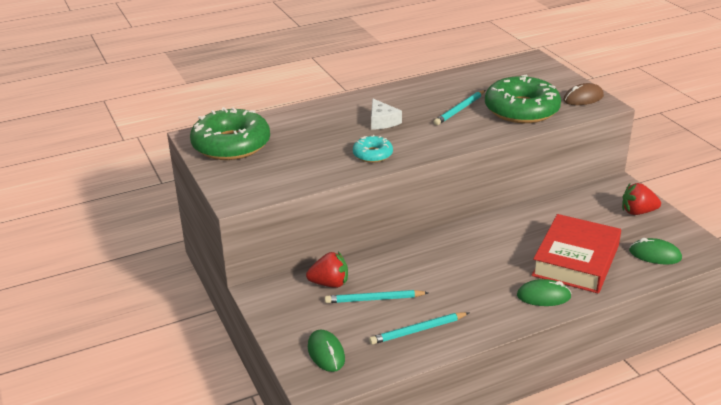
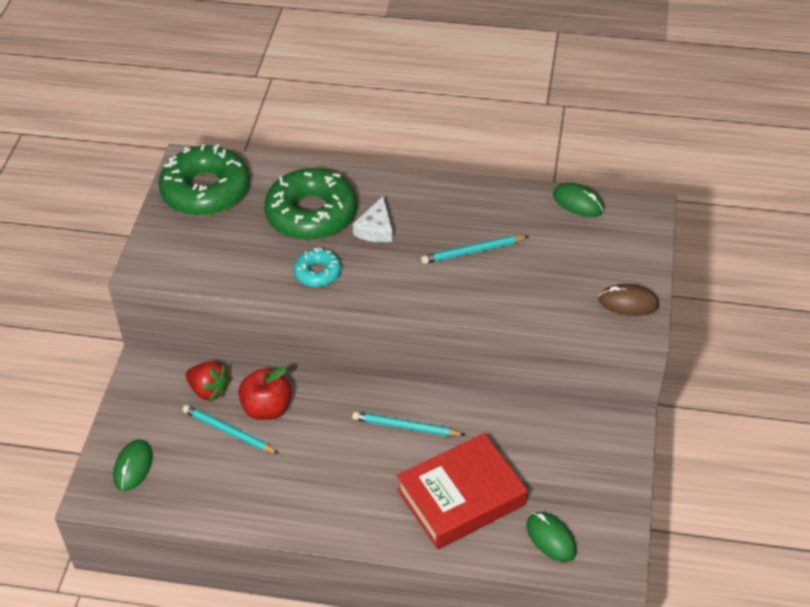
camera: 35 degrees right, 15 degrees up
turquoise pencil [369,312,469,345] -> turquoise pencil moved to [352,412,465,436]
green donut [485,74,561,123] -> green donut moved to [264,168,357,240]
green mouse [517,279,572,306] -> green mouse moved to [553,183,604,217]
red strawberry [622,183,661,215] -> none
none -> red apple [238,366,292,420]

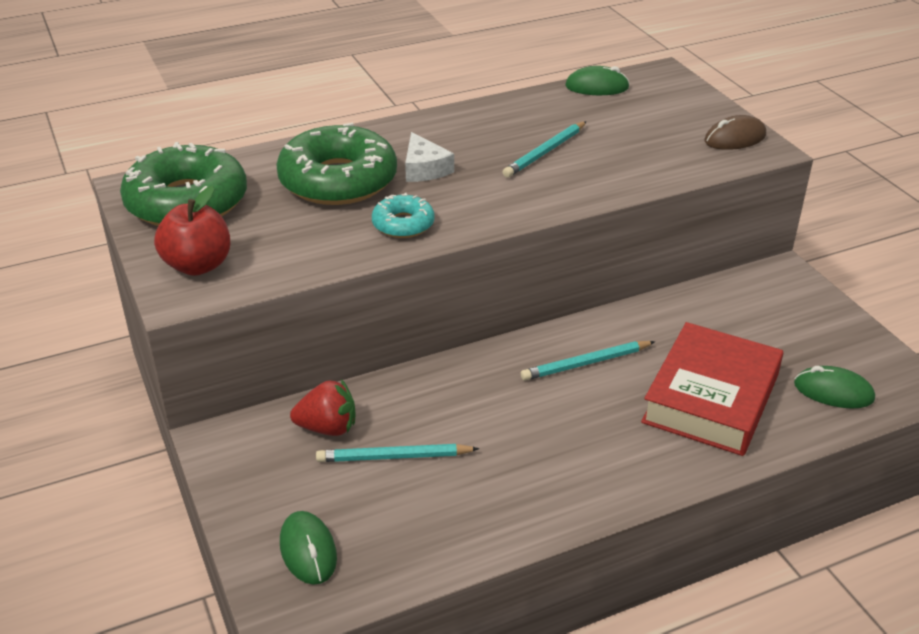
camera: 35 degrees left, 10 degrees down
red apple [238,366,292,420] -> red apple moved to [154,186,230,276]

